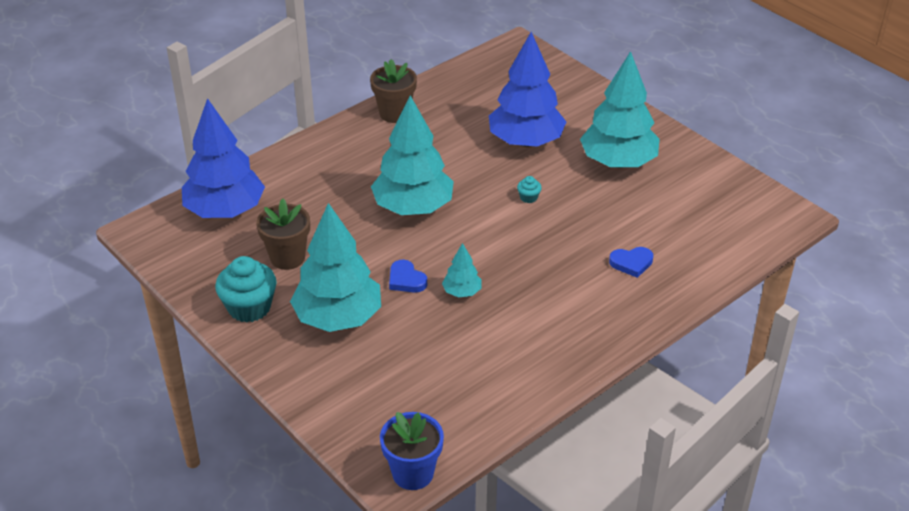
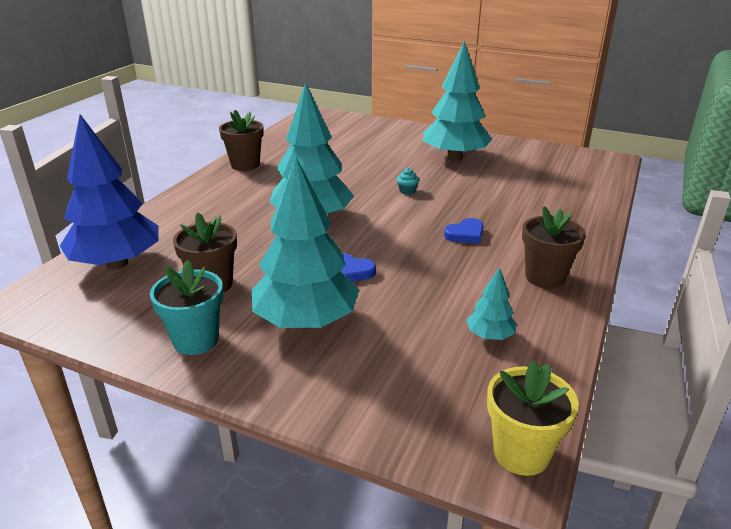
camera: 25 degrees left, 10 degrees down
turquoise cupcake [215,256,277,322] -> turquoise flower pot [150,260,223,355]
blue flower pot [380,412,444,490] -> yellow flower pot [487,360,579,476]
turquoise tree [442,243,481,298] -> turquoise tree moved to [466,267,517,340]
blue tree [489,32,566,147] -> none
blue heart [609,247,653,278] -> blue heart moved to [444,218,484,244]
none -> brown flower pot [522,206,586,289]

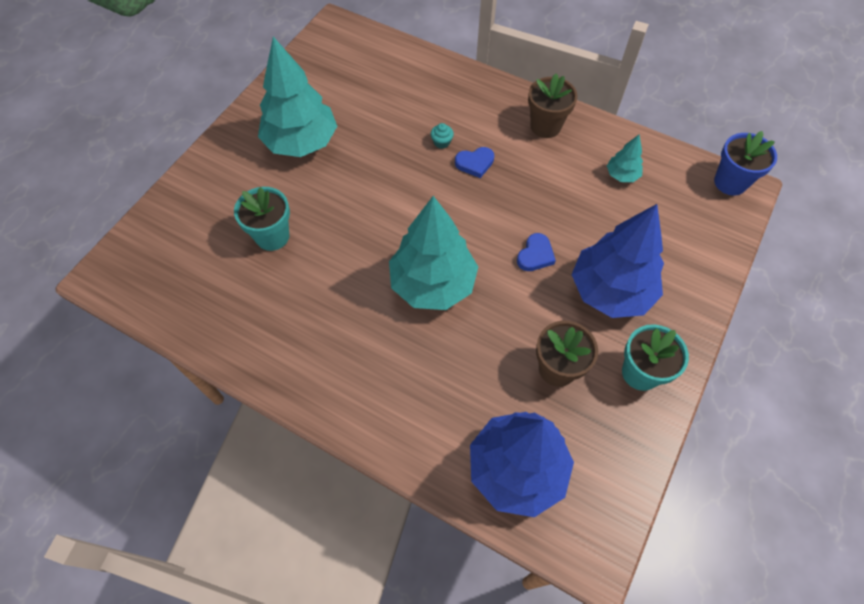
camera: 85 degrees left, 30 degrees up
brown flower pot [219,110,264,171] -> none
turquoise tree [252,157,359,329] -> blue tree [572,204,664,318]
turquoise cupcake [397,168,419,195] -> turquoise cupcake moved to [431,123,454,149]
blue heart [444,218,484,244] -> blue heart turned 105 degrees clockwise [455,147,494,178]
yellow flower pot [487,360,579,476] -> blue flower pot [714,131,777,196]
none -> turquoise flower pot [234,187,290,251]

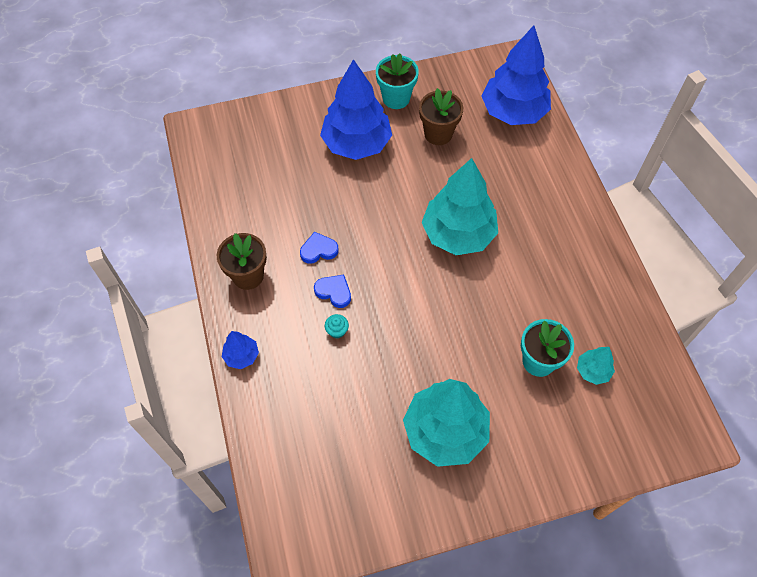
camera: 135 degrees left, 0 degrees up
blue heart [517,233,556,271] -> blue heart moved to [300,232,339,264]
turquoise tree [607,135,643,182] -> turquoise tree moved to [577,347,615,385]
blue flower pot [714,131,777,196] -> none
none -> blue tree [222,331,259,369]

